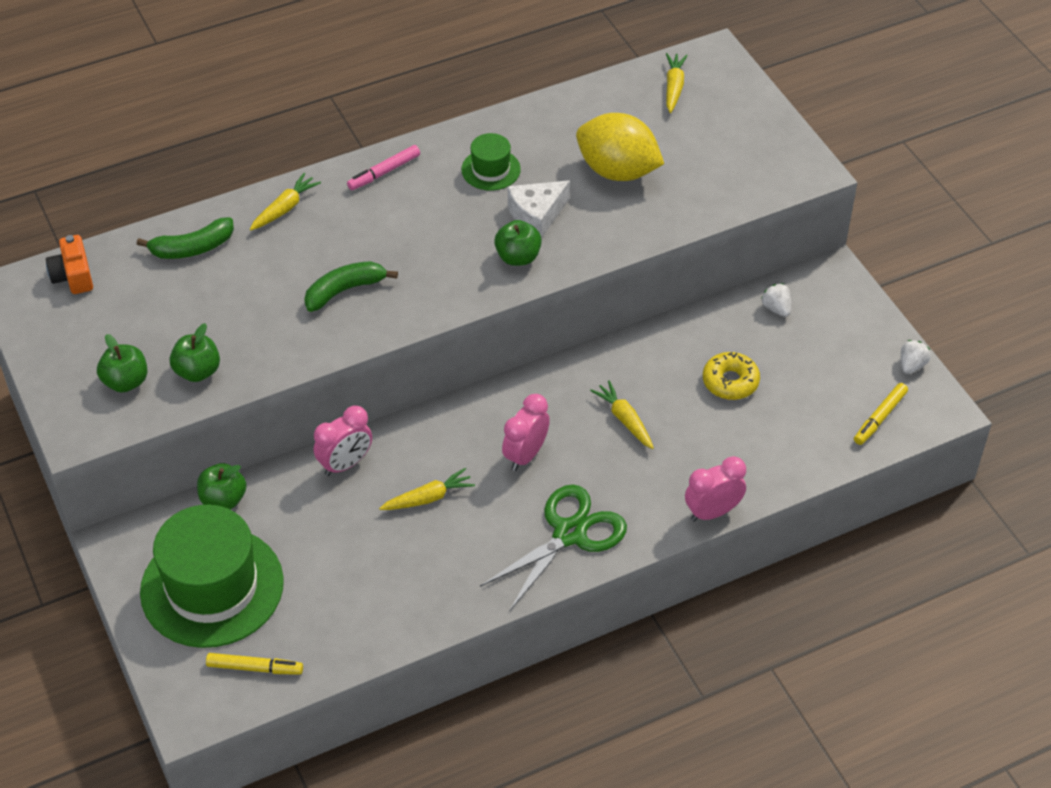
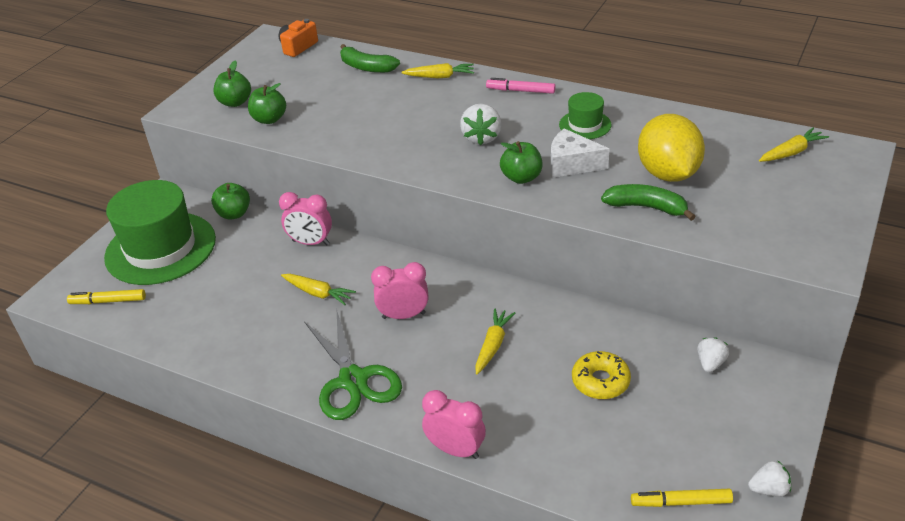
camera: 55 degrees right, 10 degrees down
yellow marker [206,653,303,675] -> yellow marker turned 120 degrees clockwise [67,289,146,304]
green banana [304,261,398,312] -> green banana moved to [601,184,696,221]
green scissors [480,485,627,611] -> green scissors turned 60 degrees clockwise [304,308,402,420]
none -> white strawberry [460,104,502,145]

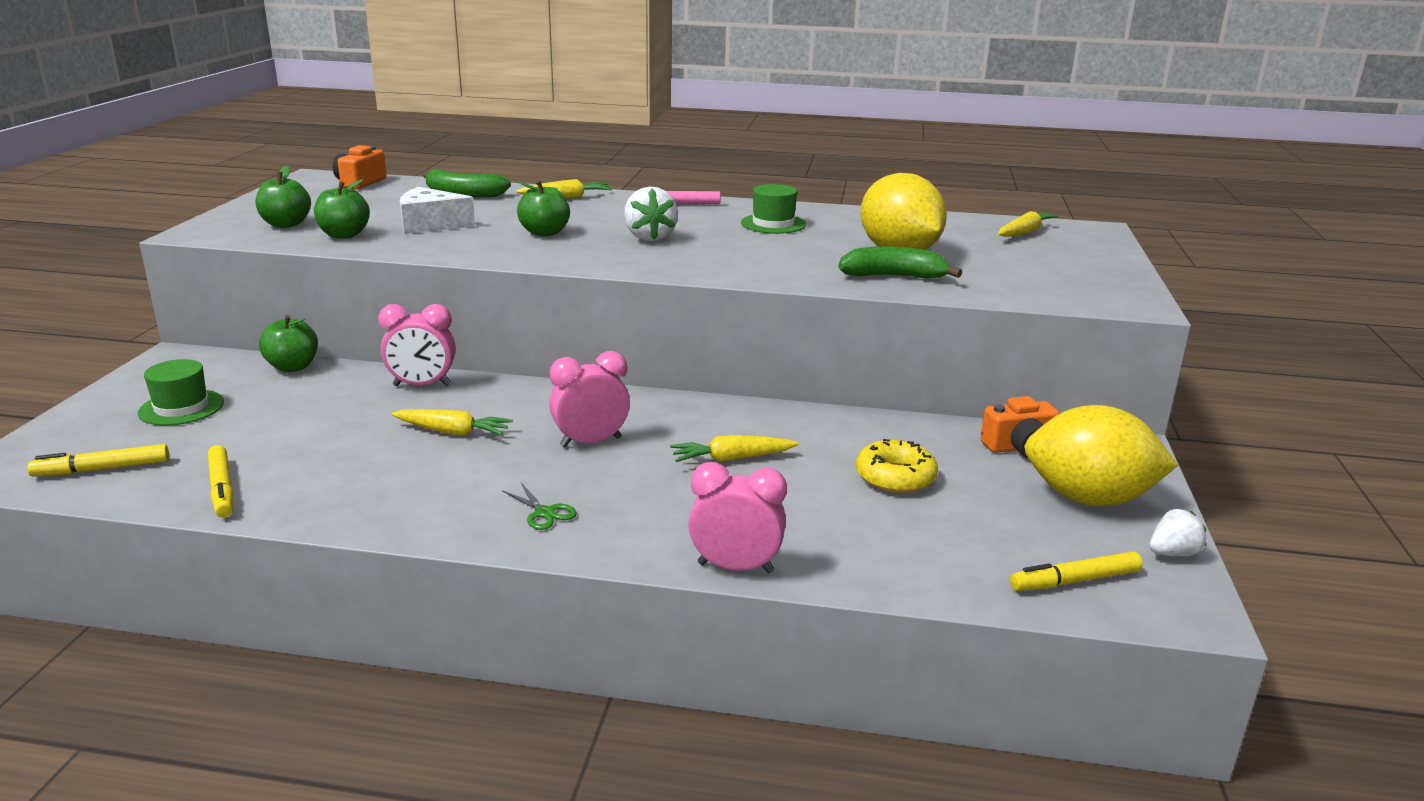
camera: 20 degrees left, 15 degrees down
green hat [104,180,216,285] -> green hat [138,359,224,426], size x0.47
green scissors [304,308,402,420] -> green scissors [502,483,577,530], size x0.40
yellow carrot [475,308,515,374] -> yellow carrot turned 105 degrees counterclockwise [670,435,799,462]
green apple [500,141,542,184] -> green apple moved to [517,180,570,236]
white cheese [551,128,609,178] -> white cheese moved to [400,187,475,234]
white strawberry [697,337,729,373] -> orange camera [980,396,1059,458]
none -> yellow marker [208,445,234,518]
none -> yellow lemon [1024,405,1178,506]

